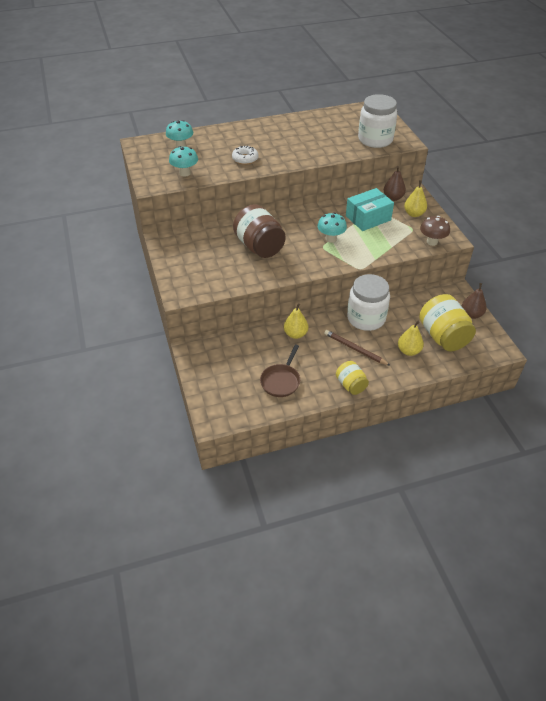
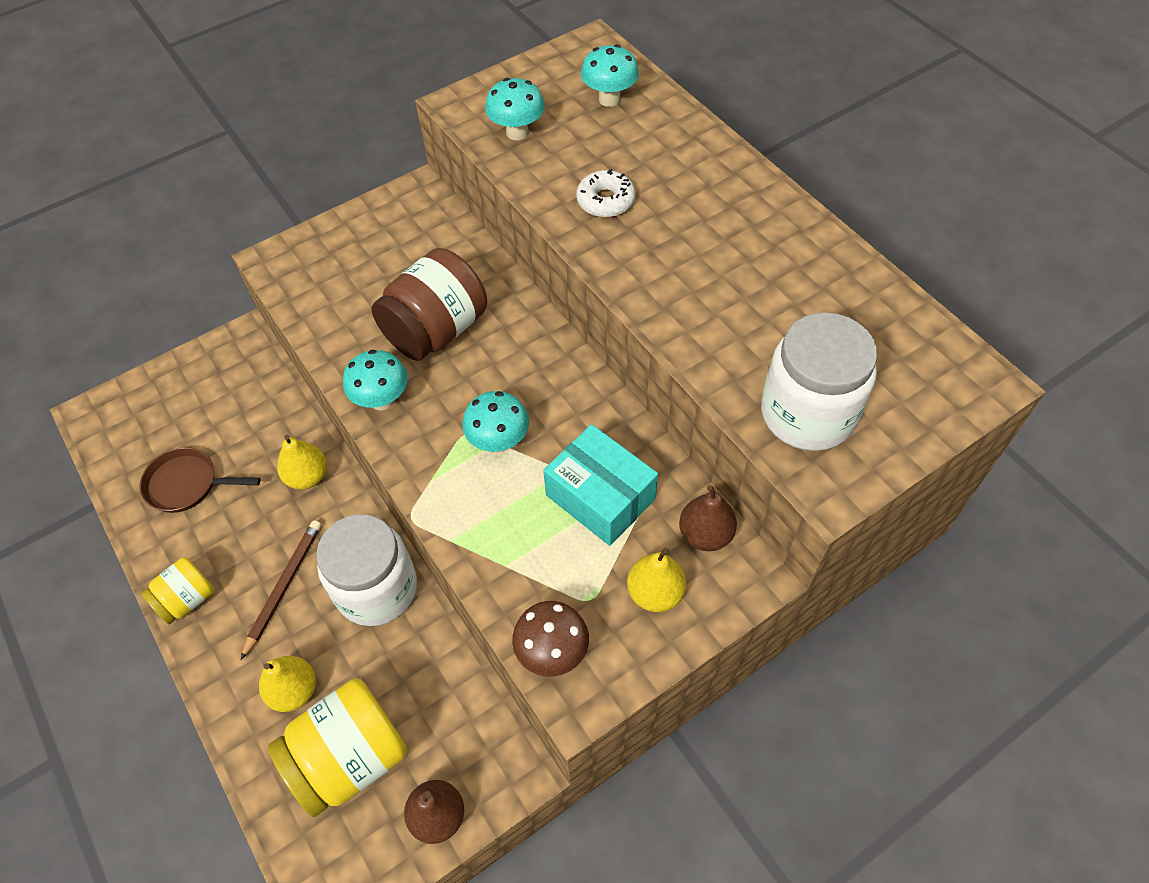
camera: 75 degrees right, 10 degrees up
none -> turquoise mushroom [343,350,408,410]

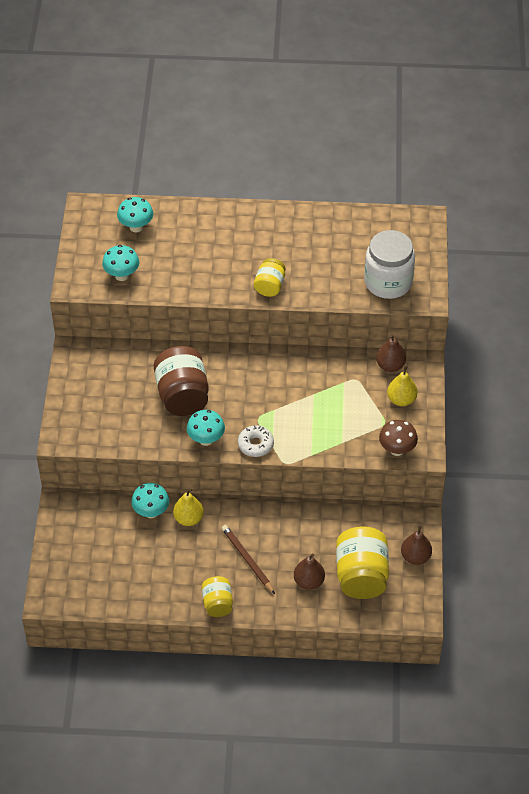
camera: 55 degrees left, 5 degrees down
brown pan [140,447,261,513] -> none
yellow pear [259,656,316,712] -> brown pear [294,554,325,590]
white jar [316,514,417,626] -> none
turquoise mushroom [462,391,529,453] -> turquoise mushroom moved to [131,483,169,518]
turquoise box [543,424,658,546] -> none
white donut [576,169,635,218] -> white donut moved to [238,425,274,457]
none -> yellow jar [254,258,285,297]

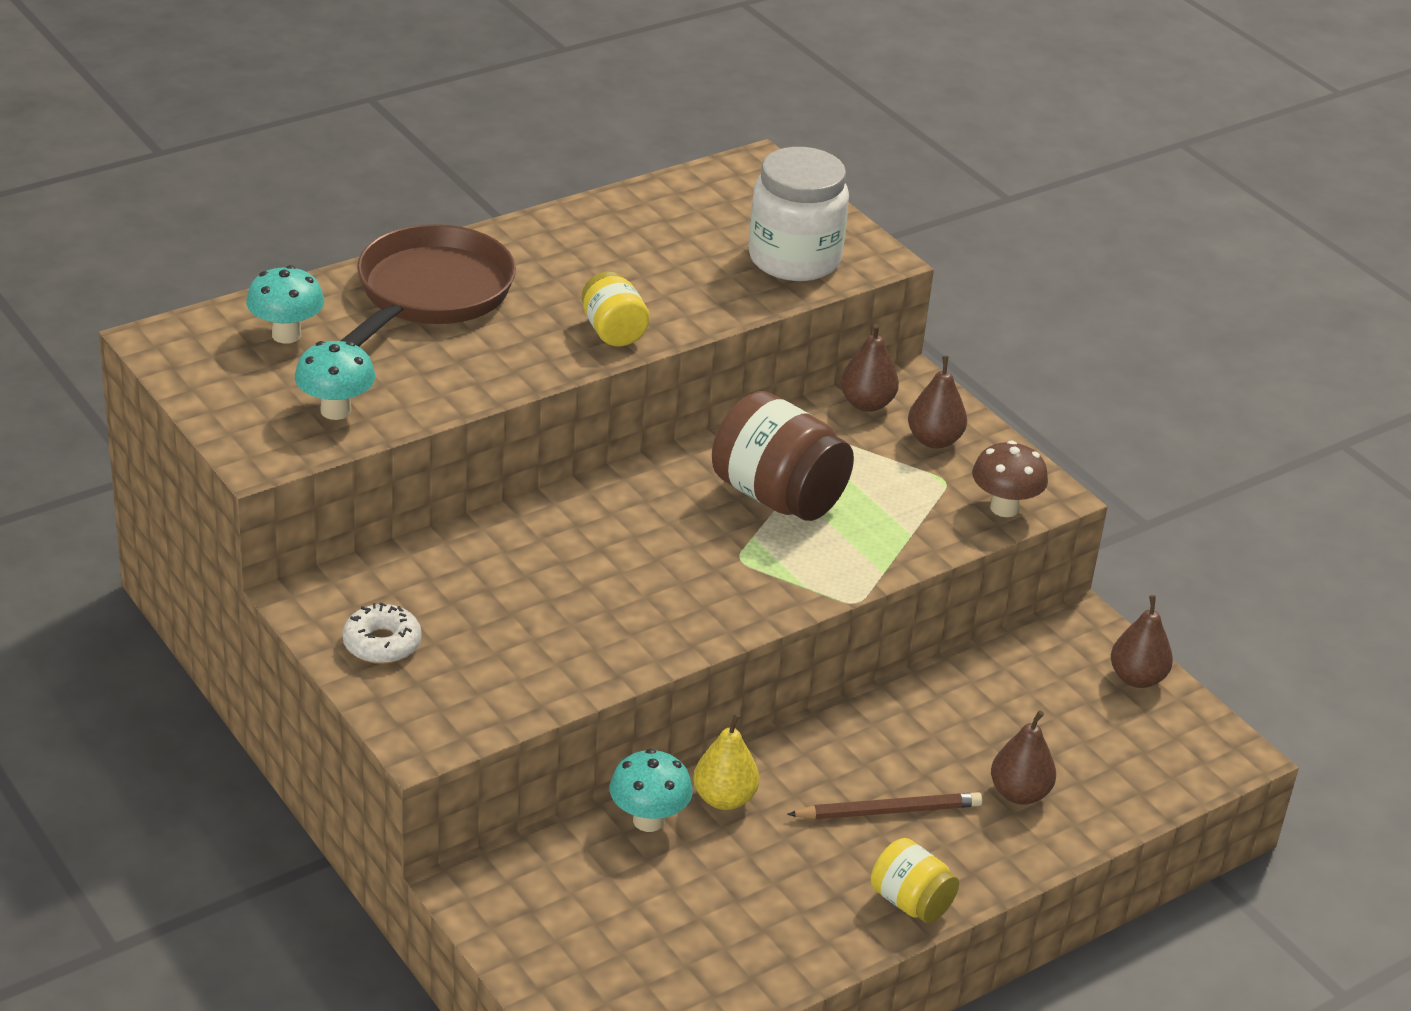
camera: 40 degrees left, 15 degrees down
brown jar [154,346,208,416] -> brown jar moved to [712,391,854,521]
turquoise mushroom [187,410,225,446] -> none
brown pencil [221,525,275,594] -> brown pencil turned 150 degrees clockwise [787,792,982,819]
white donut [238,425,274,457] -> white donut moved to [342,602,422,664]
yellow jar [336,527,389,599] -> none
yellow pear [387,366,417,406] -> brown pear [908,356,967,449]
none -> brown pan [341,224,516,347]

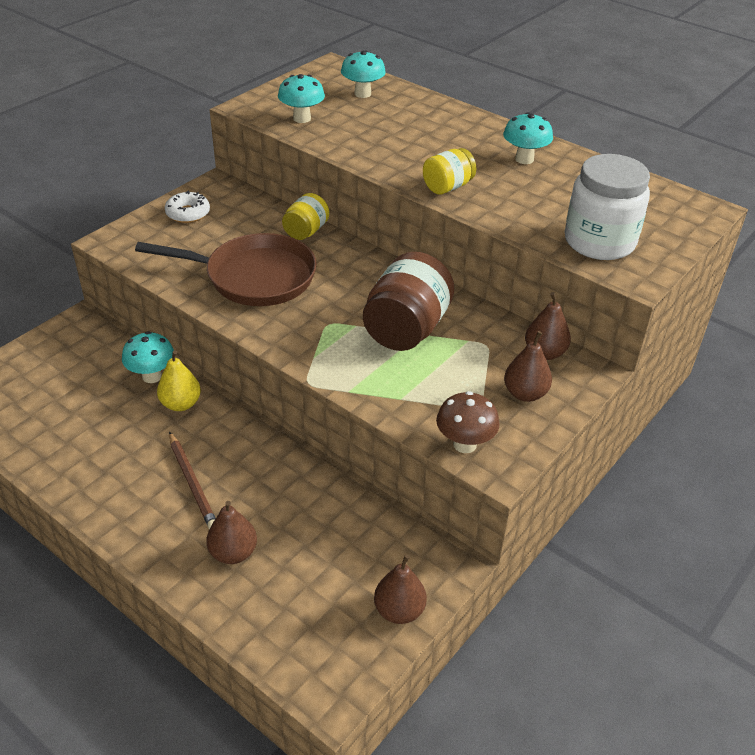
camera: 75 degrees right, 5 degrees up
brown pan [341,224,516,347] -> brown pan moved to [135,233,317,306]
yellow jar [871,838,959,923] -> yellow jar moved to [282,193,330,240]
none -> turquoise mushroom [503,112,553,164]

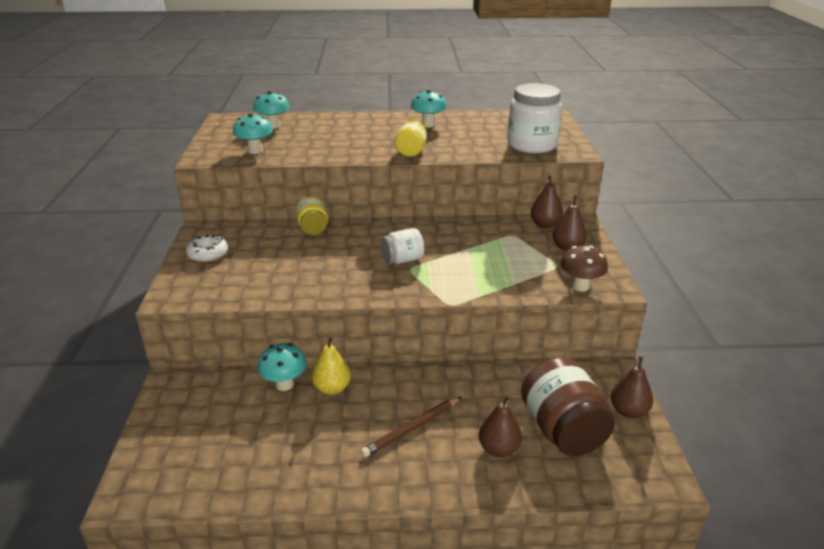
camera: 40 degrees left, 10 degrees down
brown pan [135,233,317,306] -> none
brown pencil [169,432,216,529] -> brown pencil turned 120 degrees clockwise [361,397,461,457]
brown jar [363,252,455,351] -> brown jar moved to [521,357,615,456]
none -> white jar [381,228,424,264]

